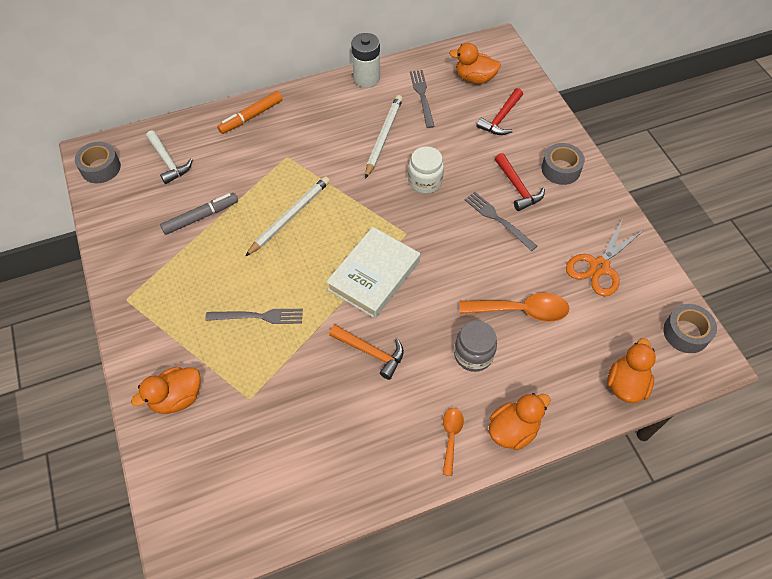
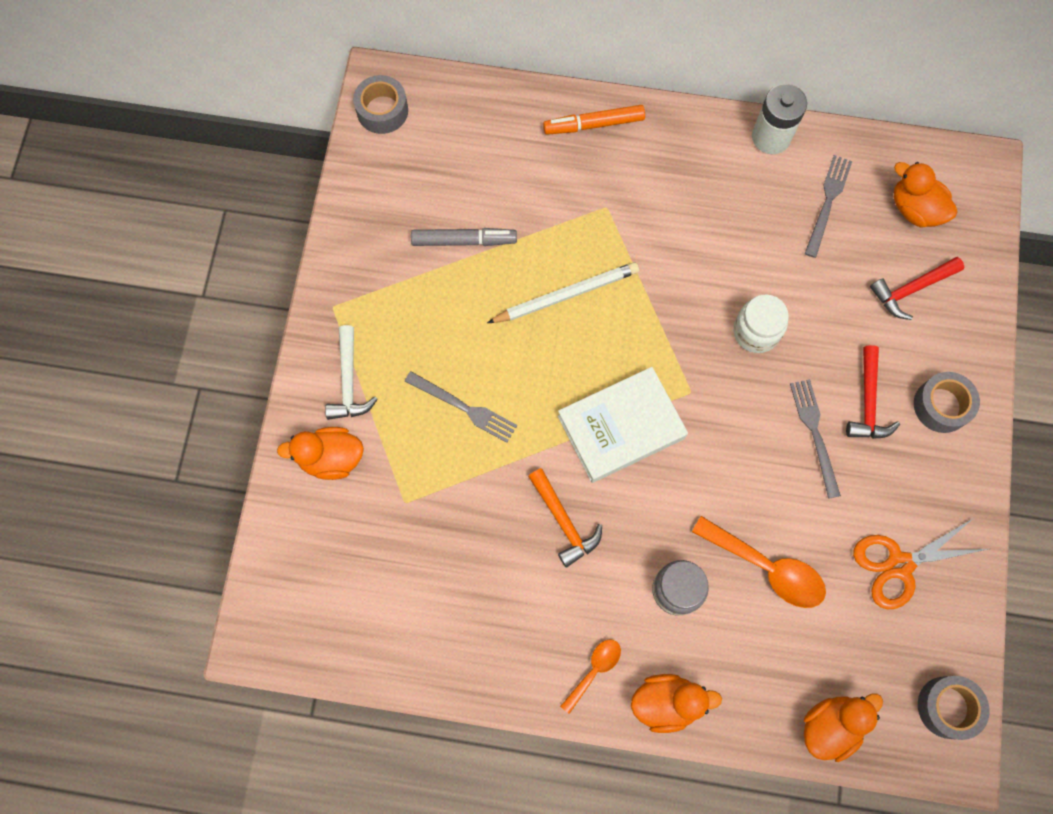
camera: 30 degrees right, 15 degrees up
white hammer [146,130,192,184] -> white hammer moved to [325,325,378,420]
white pencil [365,95,403,179] -> none

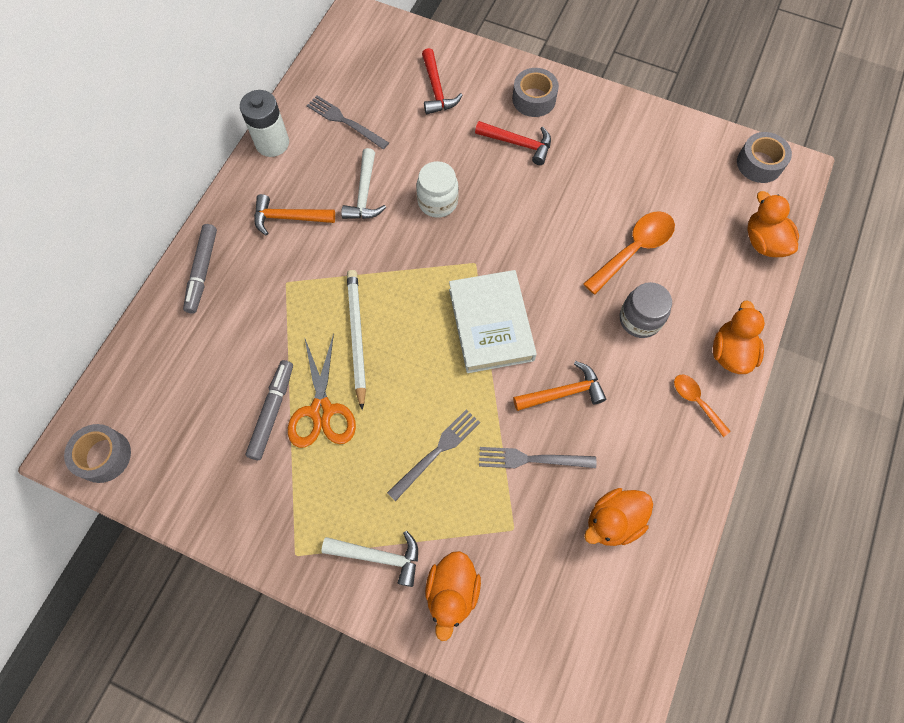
camera: 75 degrees left, 5 degrees down
orange marker [543,105,645,135] -> grey marker [183,224,217,313]
grey fork [790,379,841,499] -> grey fork moved to [479,447,596,468]
orange scissors [853,518,988,609] -> orange scissors moved to [288,333,356,448]
orange duck [894,162,957,228] -> orange duck moved to [584,488,653,546]
none -> orange hammer [254,194,335,236]
none -> white hammer [341,148,386,219]

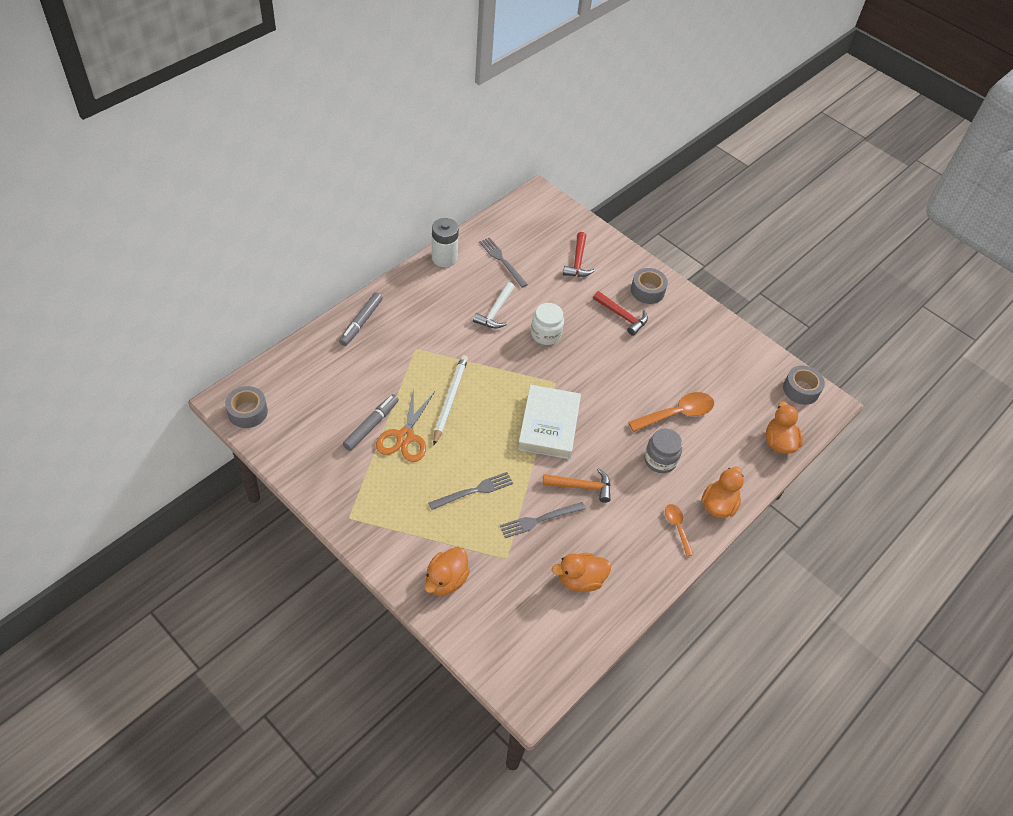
camera: 15 degrees right, 15 degrees down
orange hammer [254,194,335,236] -> none
white hammer [321,531,418,587] -> none
grey fork [479,447,596,468] -> grey fork turned 45 degrees counterclockwise [500,502,586,538]

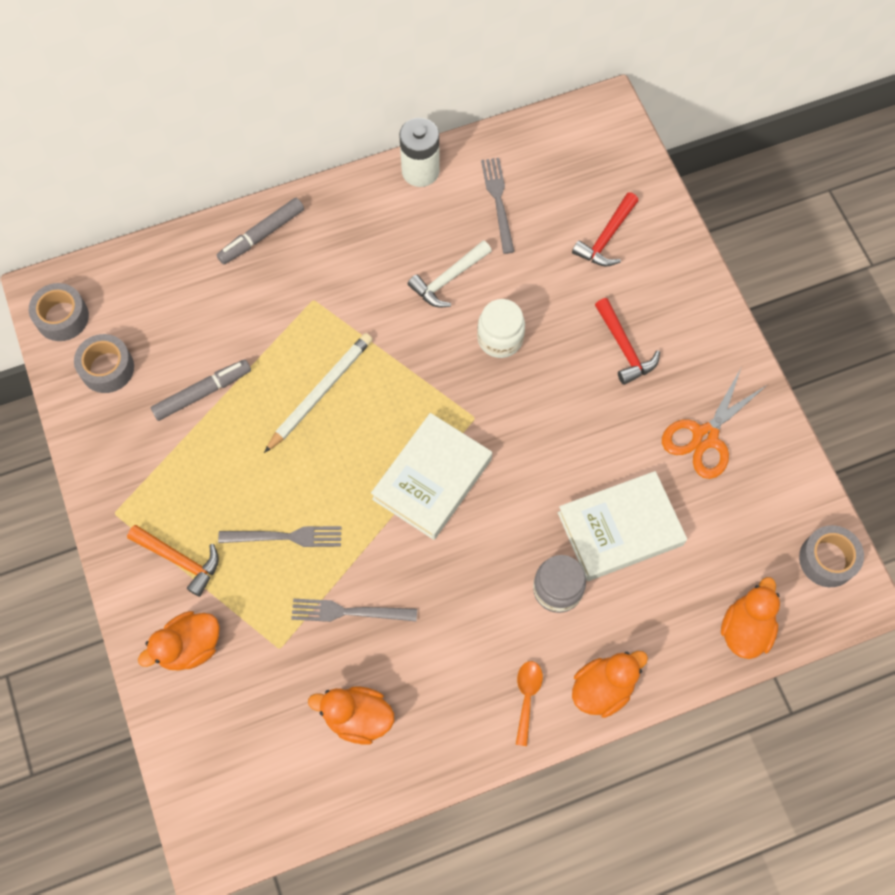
camera: 30 degrees right, 15 degrees up
orange scissors [376,388,435,462] -> orange scissors moved to [662,369,767,479]
orange hammer [543,468,611,503] -> orange hammer moved to [127,525,219,597]
orange spoon [628,392,714,432] -> white book [558,471,687,581]
grey tape [631,268,668,304] -> grey tape moved to [74,334,134,393]

